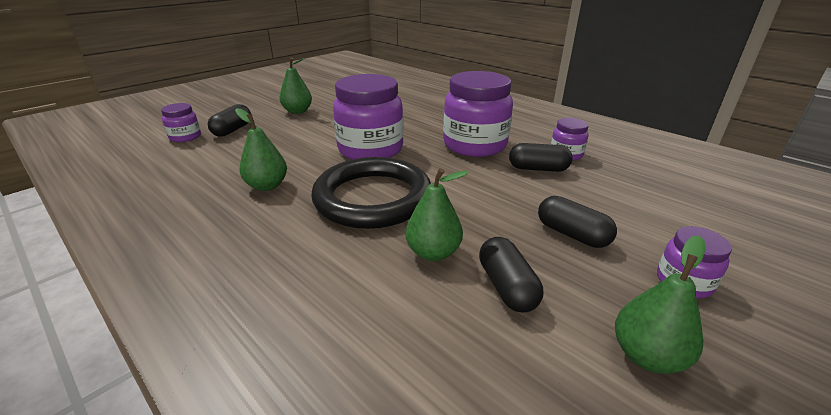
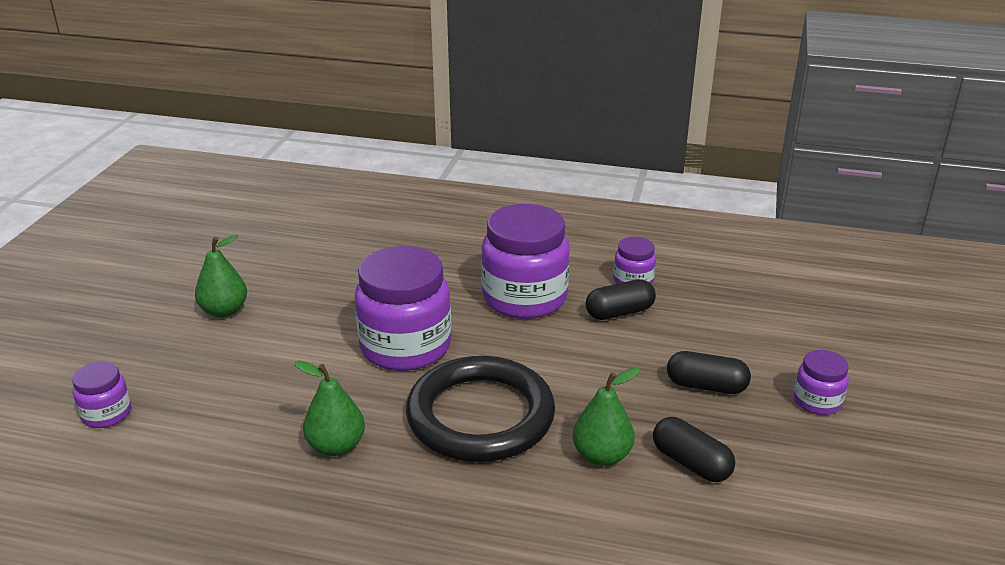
camera: 30 degrees left, 0 degrees up
black capsule [208,104,251,137] -> none
green pear [615,235,706,374] -> none

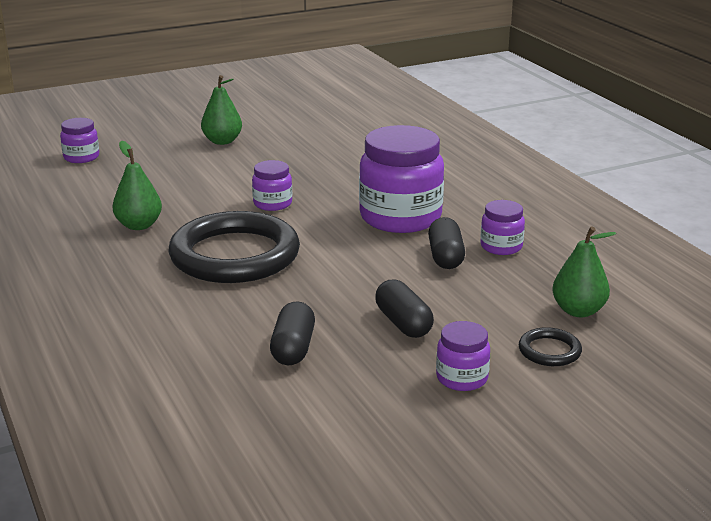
camera: 50 degrees right, 5 degrees down
purple jar [355,246,452,371] -> purple jar [252,160,292,211], size x0.49
green pear [573,367,640,466] -> green pear moved to [552,226,616,317]
black capsule [586,279,656,320] -> black capsule turned 60 degrees clockwise [428,217,465,269]
none -> black ring [519,327,582,366]

